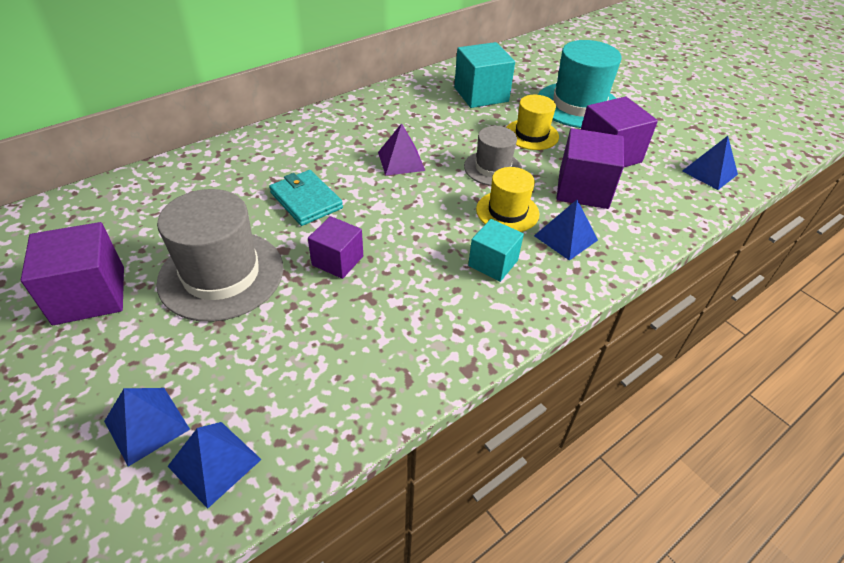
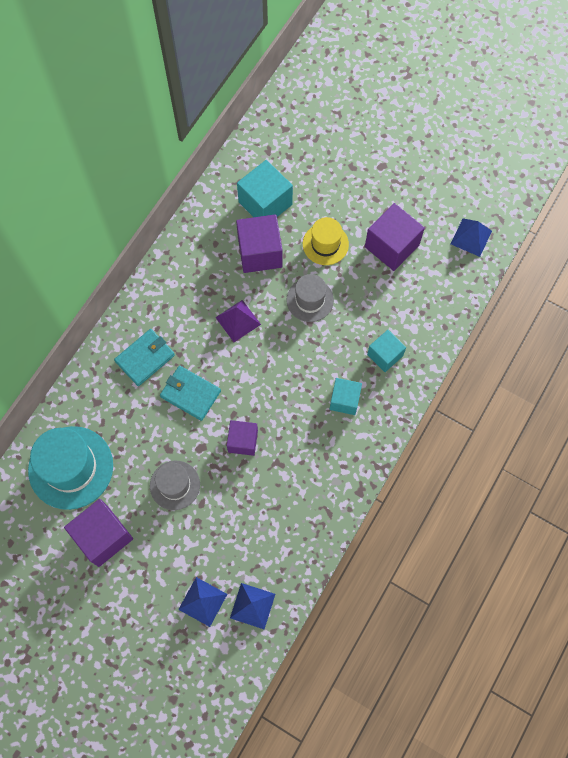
camera: 20 degrees left, 25 degrees up
grey hat [156,189,283,322] -> grey hat [150,461,200,510], size x0.59
yellow hat [476,167,539,232] -> none
blue pyramid [534,200,598,261] -> turquoise cube [367,330,406,372]
turquoise hat [538,40,622,128] -> turquoise hat moved to [28,426,113,510]
purple cube [556,128,624,209] -> purple cube moved to [236,214,283,273]
none -> turquoise wallet [114,329,175,386]

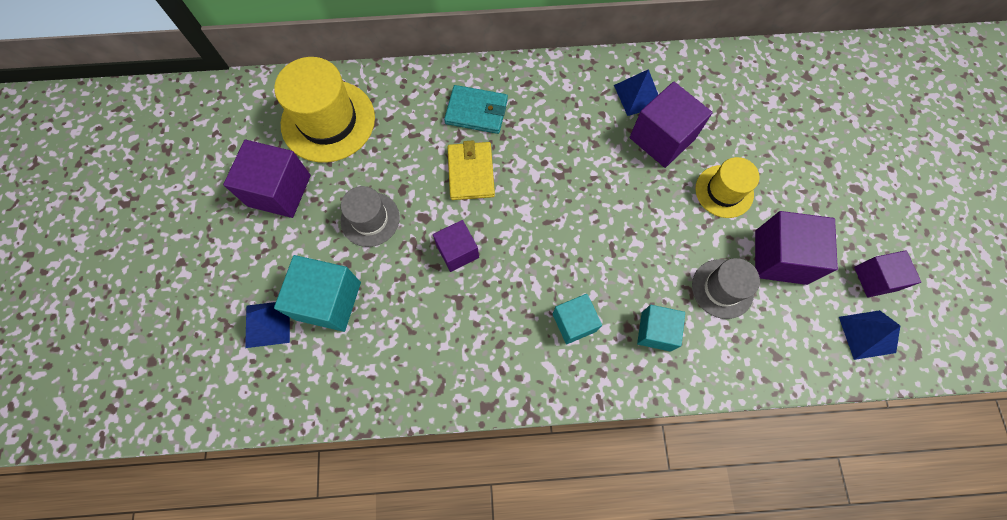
camera: 55 degrees right, 0 degrees up
turquoise hat [28,426,113,510] -> yellow hat [274,57,375,163]
turquoise wallet [160,366,221,421] -> yellow wallet [447,140,495,200]
purple pyramid [215,300,261,342] -> none
blue pyramid [230,583,275,629] -> blue pyramid moved to [614,69,658,116]
turquoise cube [237,160,293,217] -> turquoise cube moved to [274,255,361,332]
grey hat [287,274,334,322] -> grey hat moved to [692,258,760,319]
none -> purple cube [854,250,921,297]

